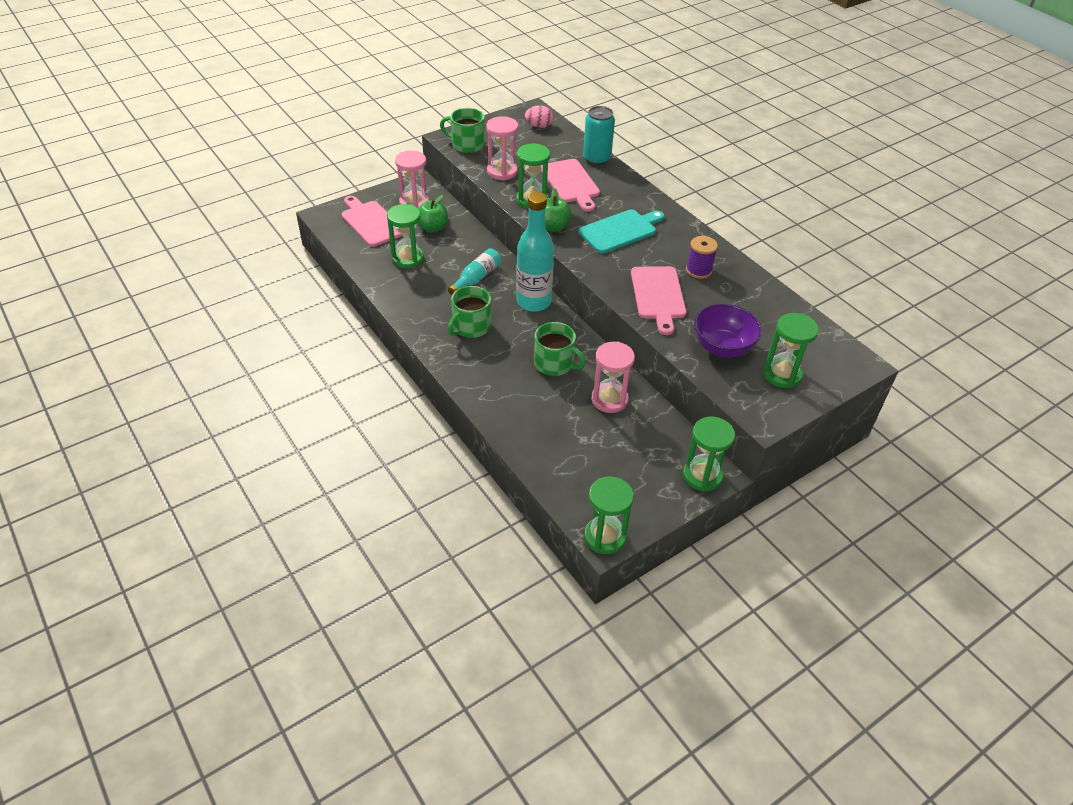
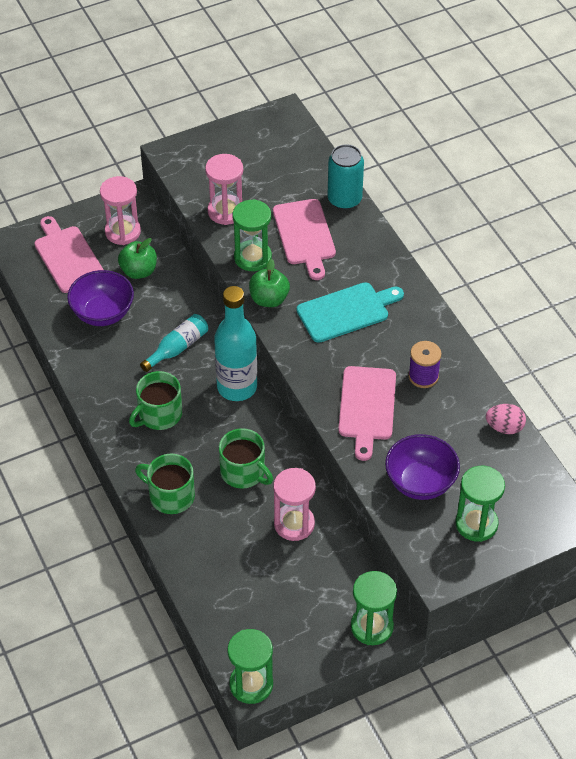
camera: 10 degrees right, 5 degrees up
green hourglass [387,204,424,268] -> purple bowl [67,270,134,326]
green mug [440,108,485,153] -> green mug moved to [135,454,195,514]
pink egg [525,105,553,128] -> pink egg moved to [486,404,526,434]

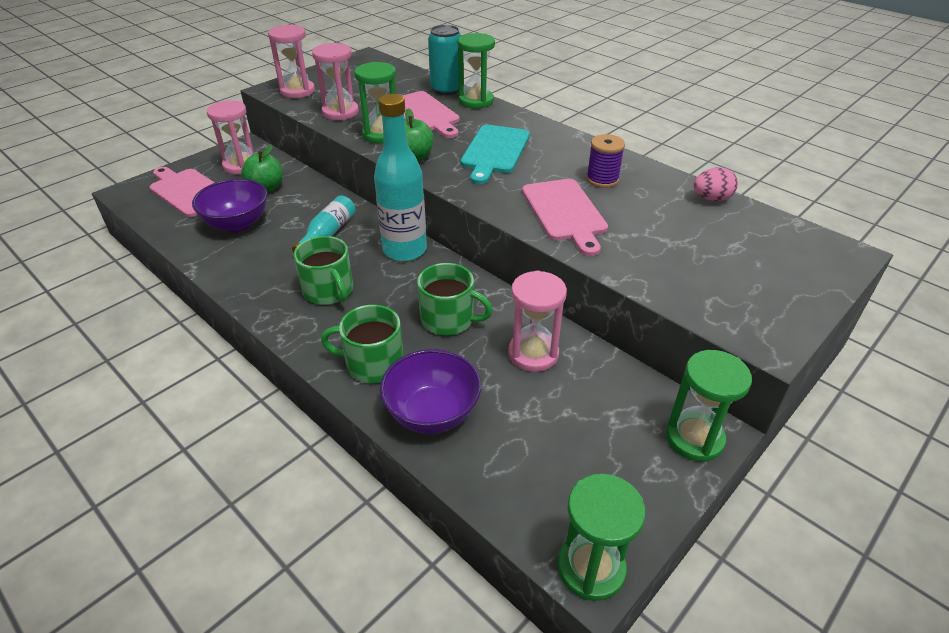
camera: 20 degrees left, 10 degrees down
green mug [129,371,182,430] -> green mug turned 60 degrees counterclockwise [293,236,353,305]
turquoise cutting board [297,282,404,343] -> turquoise cutting board turned 150 degrees clockwise [461,125,530,184]
purple bowl [385,434,460,500] -> purple bowl moved to [380,349,481,434]
green hourglass [455,466,505,542] -> green hourglass moved to [458,33,495,108]
none -> pink hourglass [268,24,315,98]

